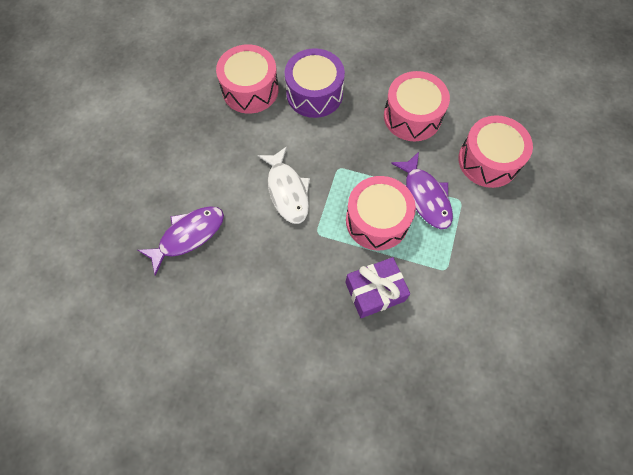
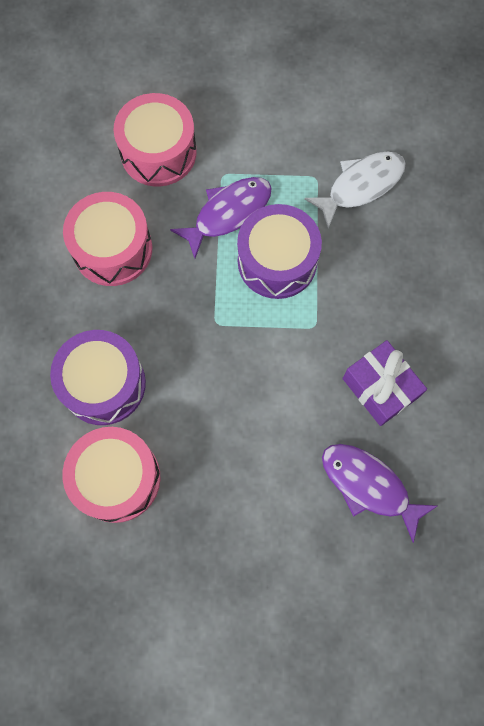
camera: 105 degrees left, 5 degrees up
white fish [257,146,310,224] -> white fish moved to [304,151,406,229]
purple gift [345,257,410,318] -> purple gift moved to [342,340,427,426]
pink drum [346,176,416,251] -> purple drum [237,204,322,299]

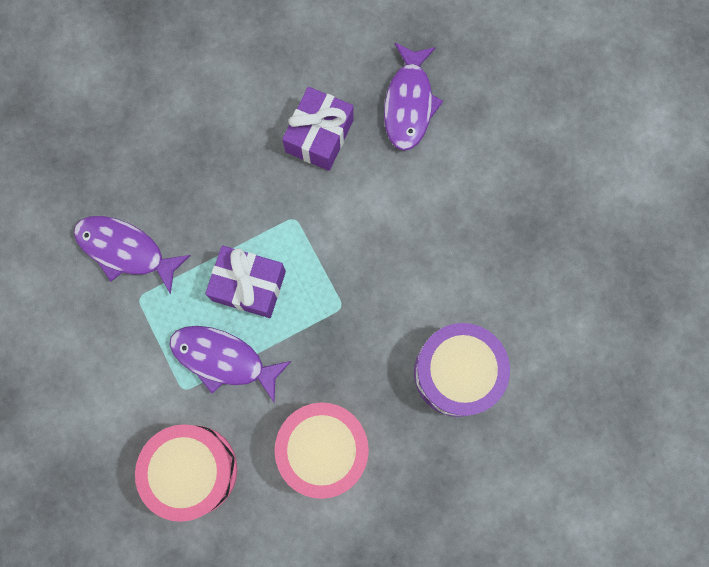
camera: 120 degrees left, 5 degrees up
pink drum [62,427,161,523] -> none
purple drum [237,204,322,299] -> purple gift [205,246,286,318]
white fish [304,151,406,229] -> purple fish [74,216,191,294]

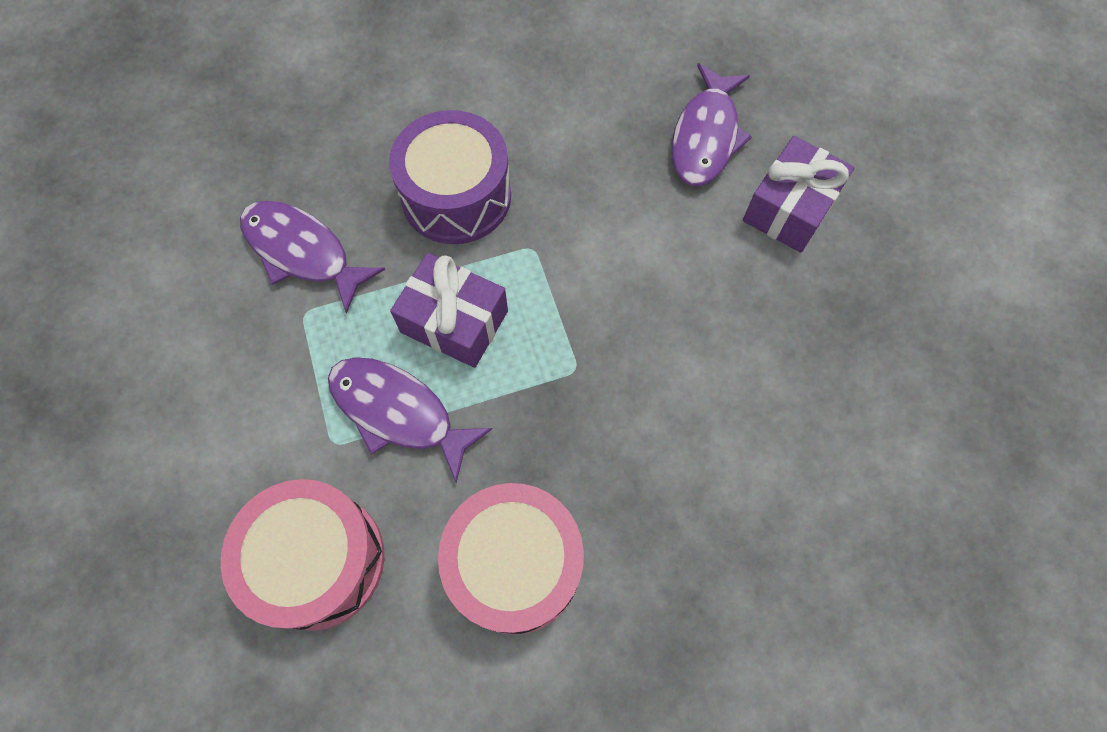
camera: 10 degrees right, 10 degrees down
purple gift [282,87,354,171] -> purple gift moved to [743,136,855,253]
purple drum [414,323,510,417] -> purple drum moved to [389,110,511,244]

